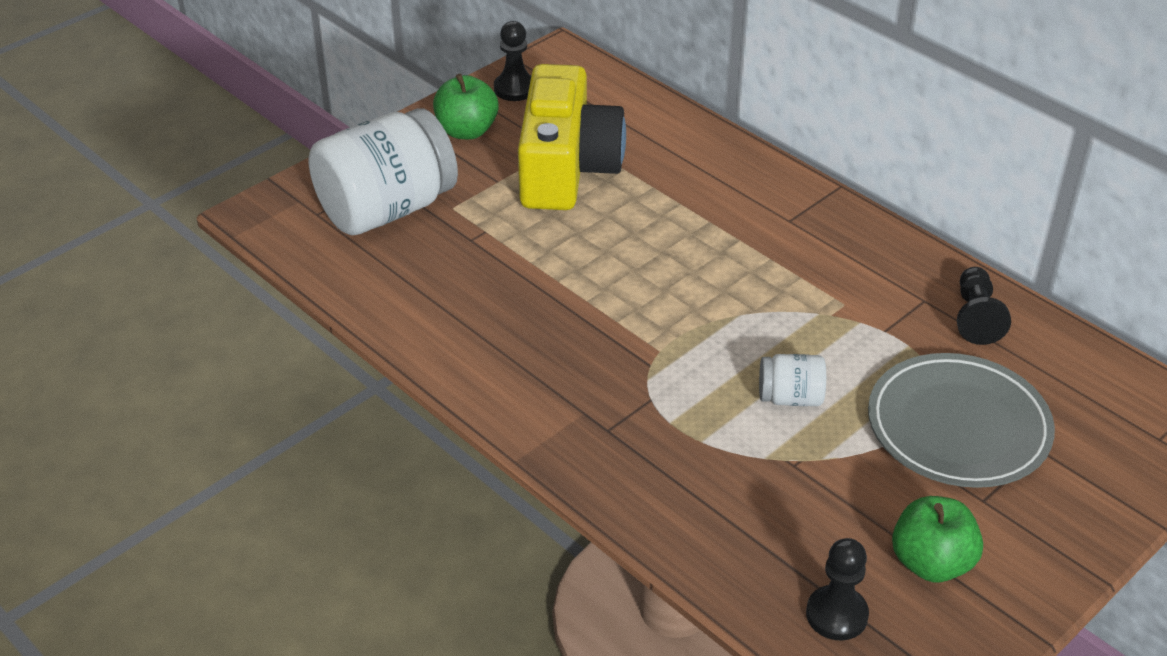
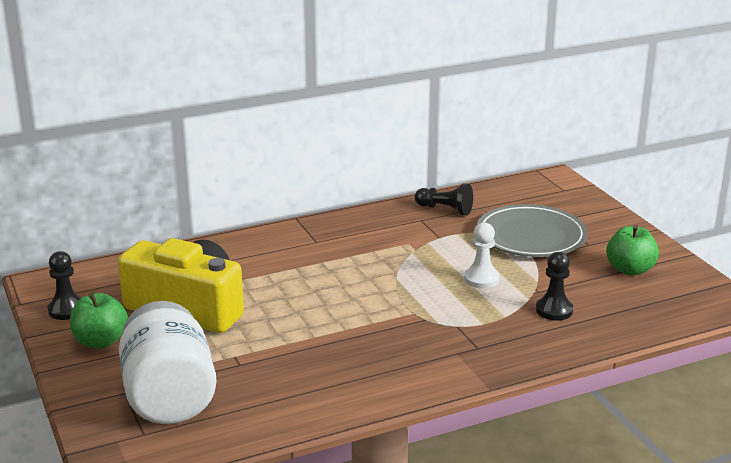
camera: 70 degrees left, 15 degrees down
white jar [759,354,826,406] -> white pawn [464,223,500,288]
black pawn [806,538,869,641] -> black pawn moved to [536,252,573,320]

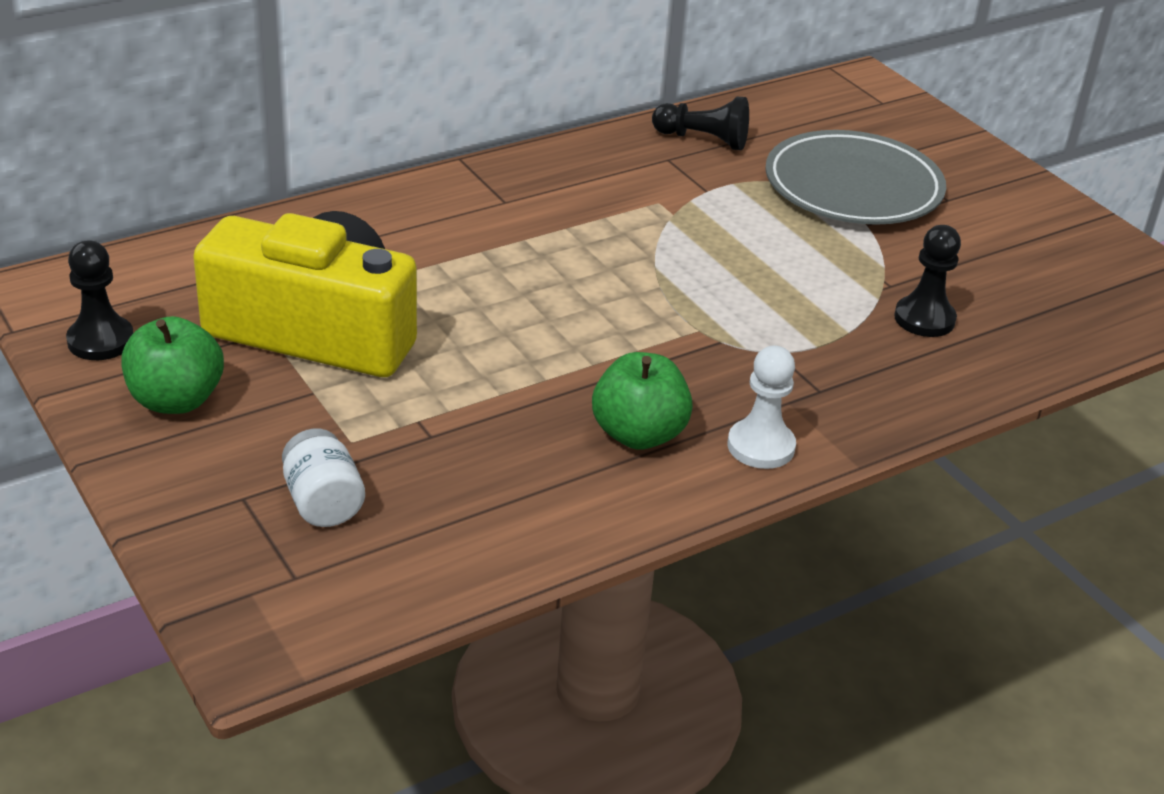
camera: 10 degrees left, 10 degrees up
white jar [119,301,217,424] -> white jar [282,428,365,527], size x0.45
white pawn [464,223,500,288] -> white pawn moved to [728,346,796,469]
green apple [606,225,659,276] -> green apple moved to [592,352,693,450]

